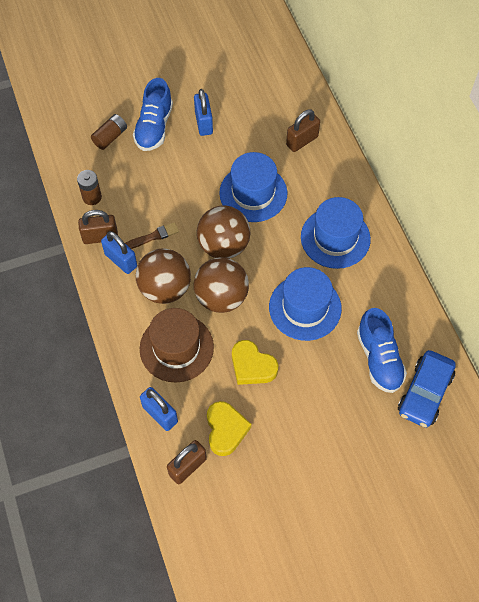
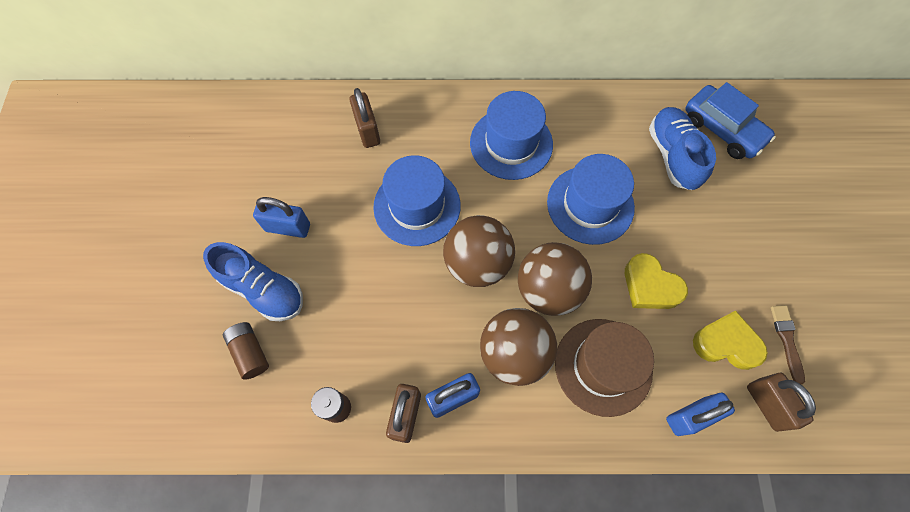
camera: 70 degrees left, 5 degrees up
brown brush [125,222,179,249] -> brown brush moved to [771,305,805,384]
yellow heart [232,340,278,385] -> yellow heart turned 75 degrees clockwise [625,253,688,309]
blue shoe [357,308,407,393] -> blue shoe turned 105 degrees counterclockwise [649,107,716,190]

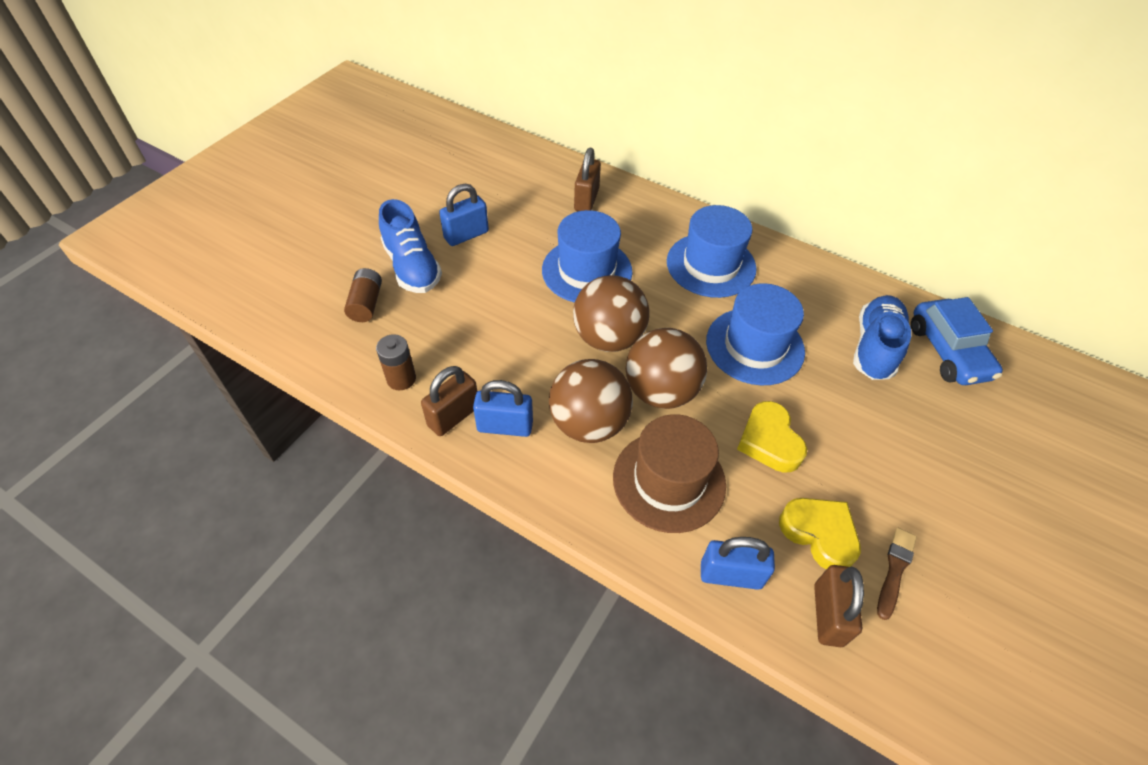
camera: 30 degrees right, 15 degrees down
blue padlock [253,197,310,238] -> blue padlock turned 75 degrees counterclockwise [439,184,489,246]

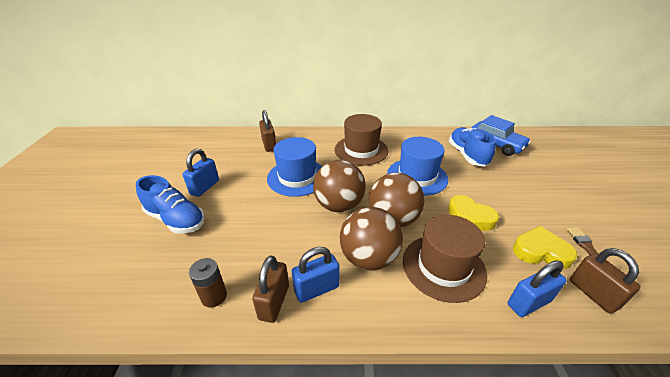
camera: 30 degrees left, 15 degrees down
brown battery [344,268,382,322] -> none
blue hat [667,205,757,298] -> brown hat [335,114,388,166]

